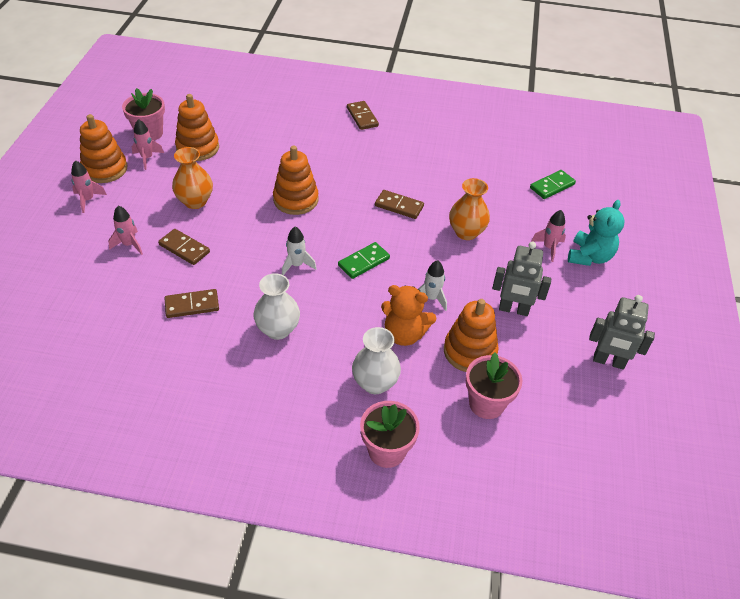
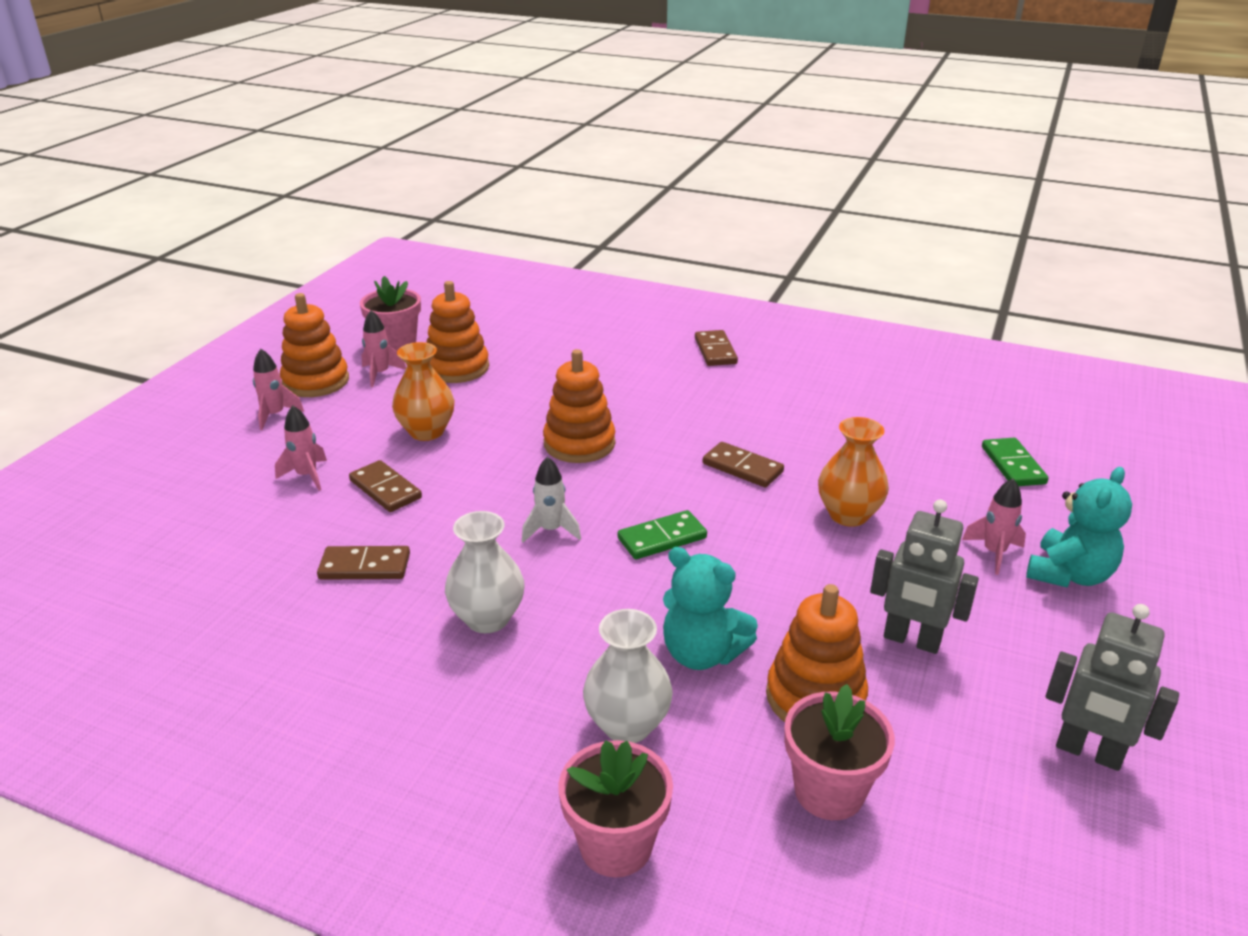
camera: 15 degrees right, 15 degrees down
orange teddy bear [381,285,436,346] -> turquoise teddy bear [663,547,758,670]
white rocket [418,260,447,311] -> none
green domino [530,170,576,199] -> green domino turned 75 degrees counterclockwise [982,438,1049,486]

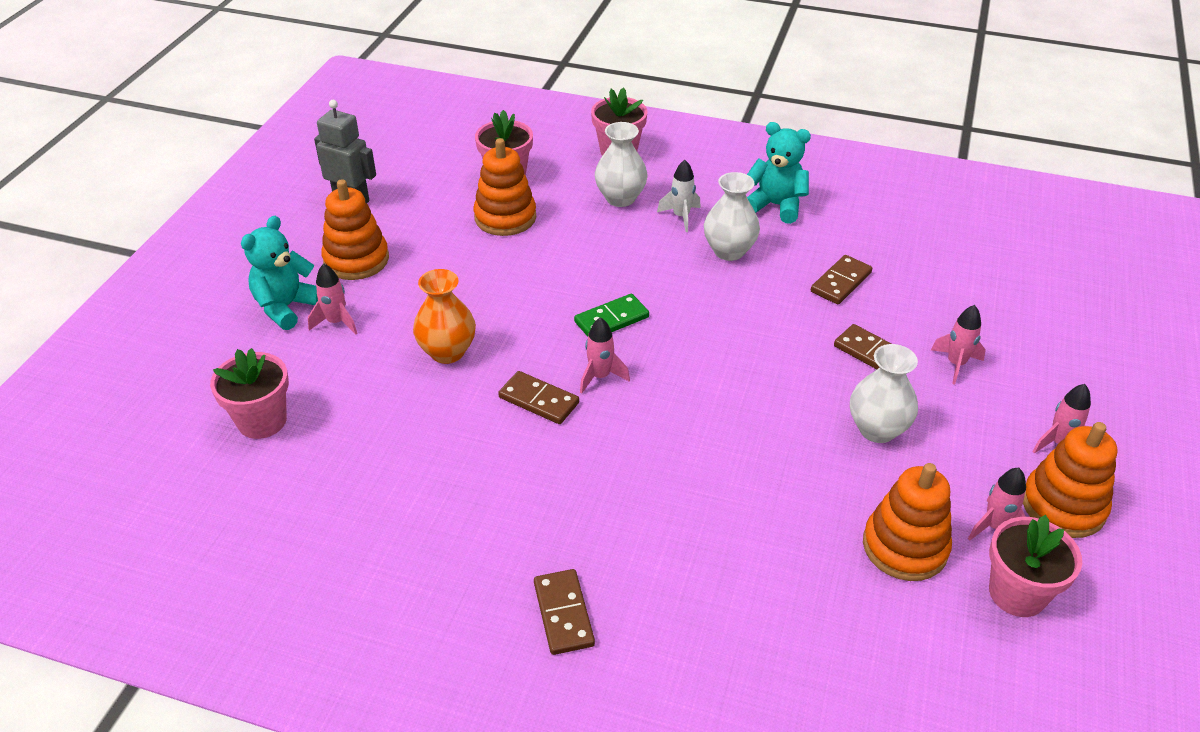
camera: 175 degrees right, 10 degrees up
brown domino [317,546,410,580] -> brown domino turned 45 degrees counterclockwise [811,255,873,304]
orange vase [392,342,455,441] -> white vase [850,344,918,443]
white rocket [522,457,581,543] -> white rocket moved to [657,160,701,232]
orange stacking toy [543,349,615,463] -> orange stacking toy moved to [321,179,389,280]
turquoise teddy bear [663,547,758,670] -> turquoise teddy bear moved to [747,122,811,224]
grey robot [870,500,979,654] -> none
green domino [982,438,1049,486] -> pink flower pot [210,348,289,439]
none -> pink rocket [580,317,630,394]

